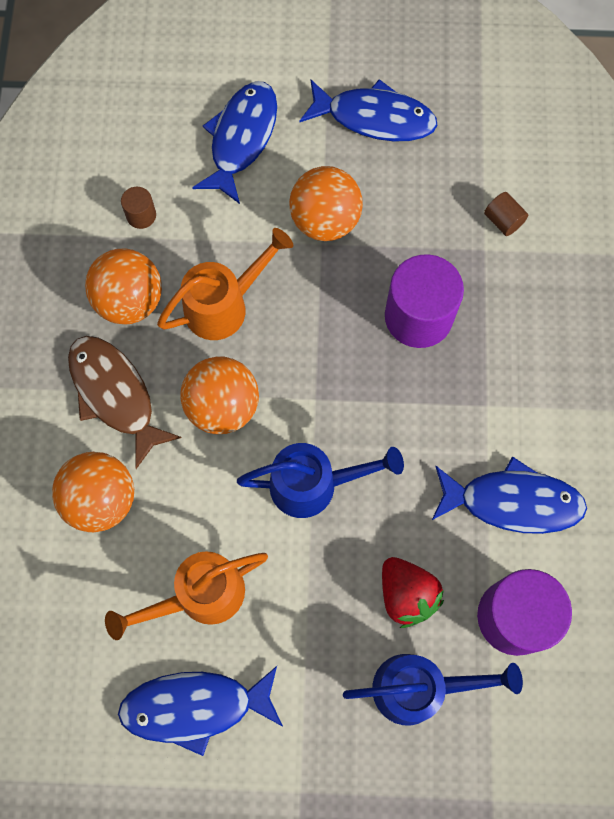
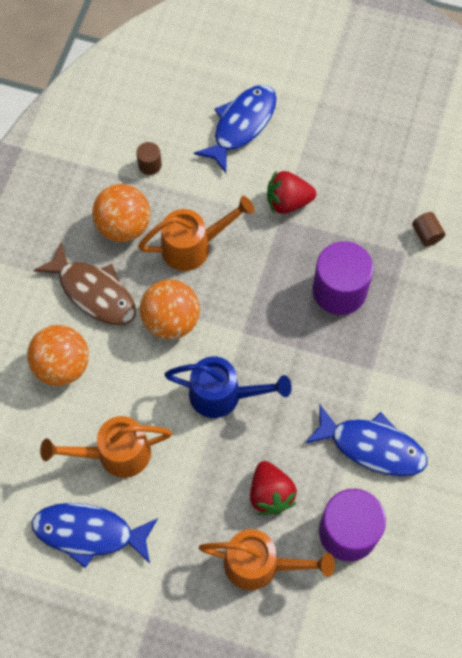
camera: 15 degrees right, 5 degrees down
brown fish [68,336,182,469] -> brown fish turned 150 degrees clockwise [33,242,136,325]
orange ball [289,166,363,241] -> red strawberry [267,170,316,214]
blue fish [300,79,438,141] -> none
blue watering can [343,654,523,725] -> orange watering can [199,529,335,590]

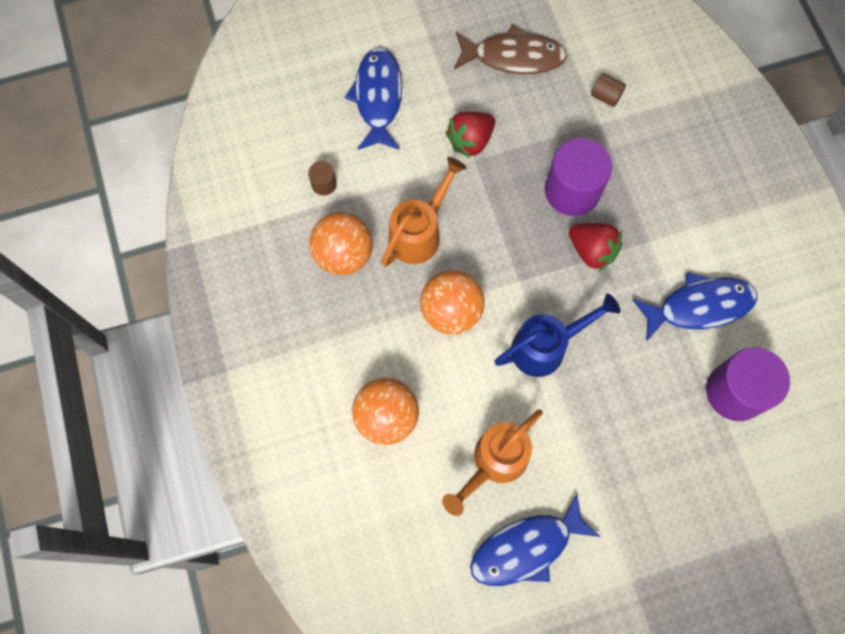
camera: 35 degrees left, 5 degrees up
brown fish [33,242,136,325] -> brown fish moved to [454,25,567,74]
orange watering can [199,529,335,590] -> none
red strawberry [250,461,297,515] -> red strawberry moved to [569,223,622,272]

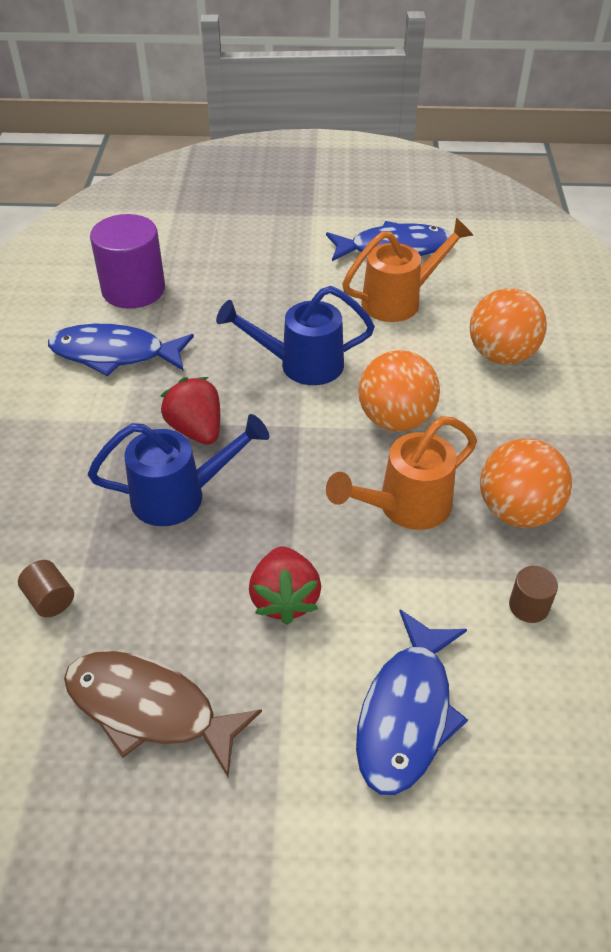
camera: 160 degrees left, 25 degrees down
red strawberry [445,112,495,159] -> red strawberry turned 105 degrees clockwise [249,546,321,625]
purple cylinder [545,138,612,216] -> blue watering can [88,414,269,526]

